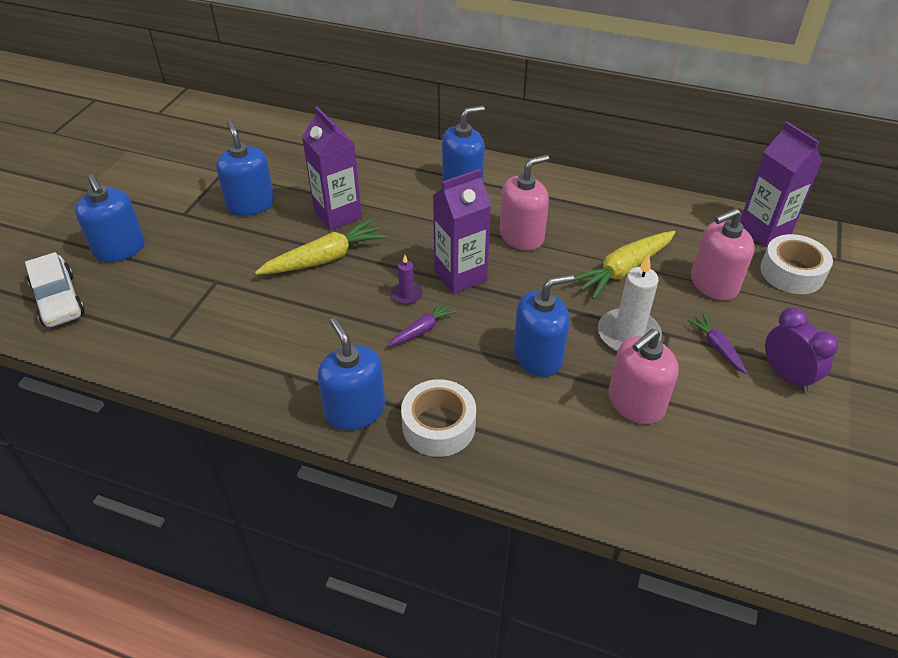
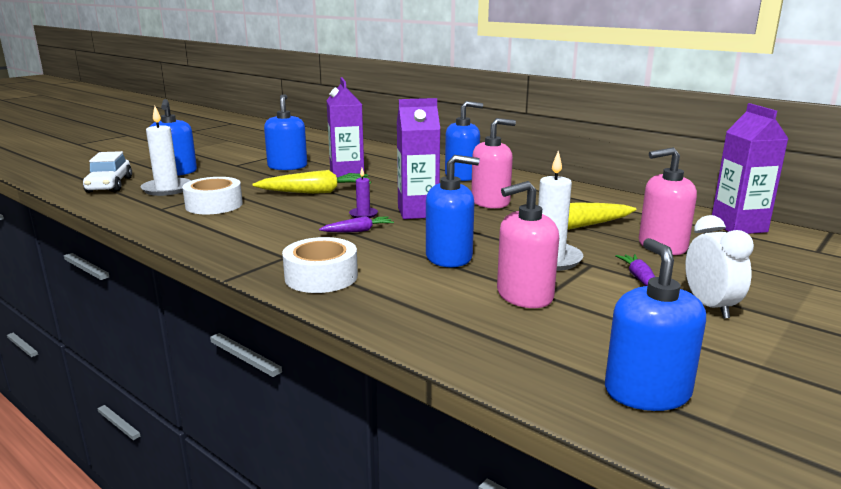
camera: 20 degrees right, 25 degrees down
blue soap dispenser [317,318,385,430] -> blue soap dispenser moved to [605,238,706,411]
white tape [760,234,833,294] -> white tape moved to [182,177,243,214]
purple clock [765,307,839,393] -> white clock [685,215,754,319]
none -> white candle [141,106,191,196]

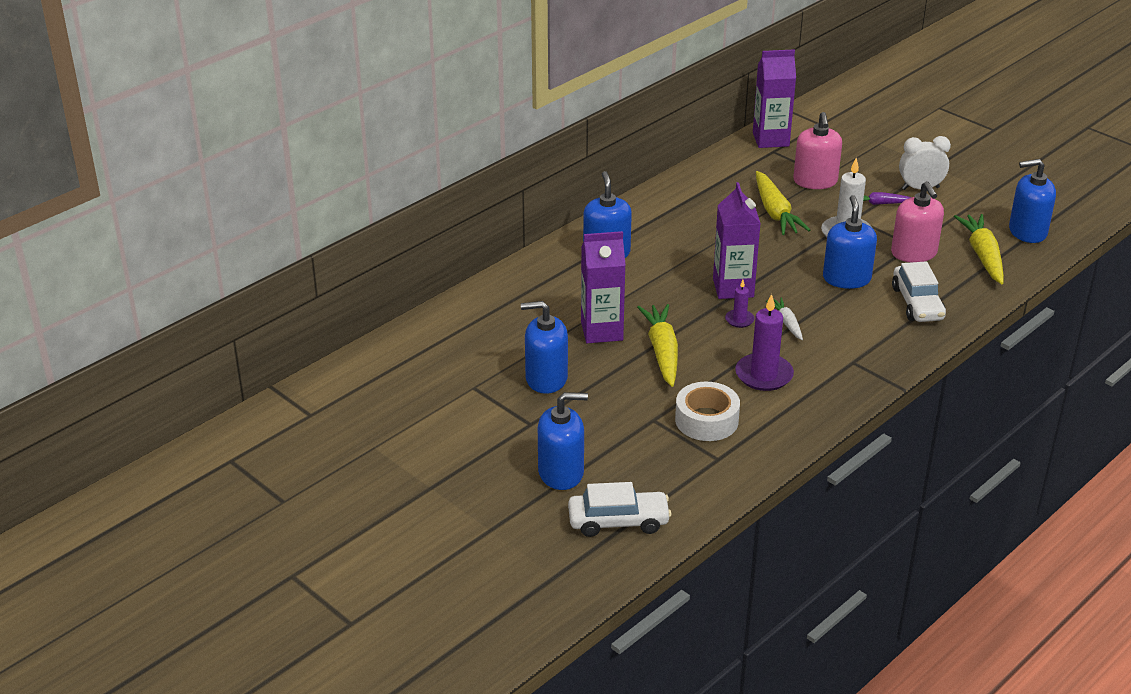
camera: 85 degrees left, 15 degrees up
white candle [141,106,191,196] -> none
white tape [282,237,358,293] -> none
purple carrot [319,216,394,232] -> white carrot [766,298,803,340]
pink soap dispenser [471,118,516,209] -> none
none -> purple candle [735,294,794,391]
none -> white car [892,261,946,322]
none -> yellow carrot [954,214,1004,284]

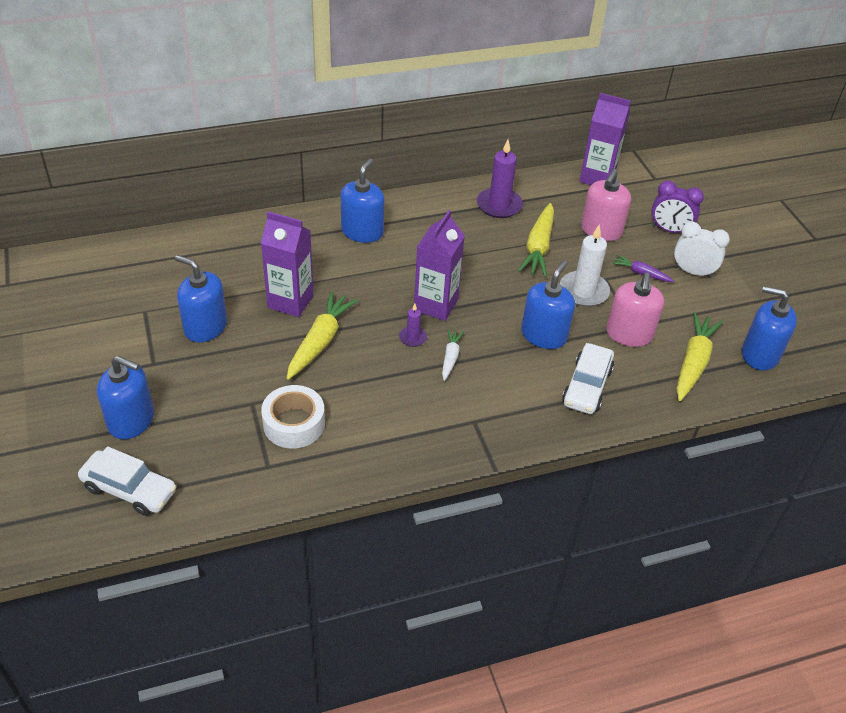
camera: 25 degrees right, 10 degrees up
purple candle [735,294,794,391] -> purple candle moved to [477,140,523,218]
none -> purple clock [651,181,704,233]

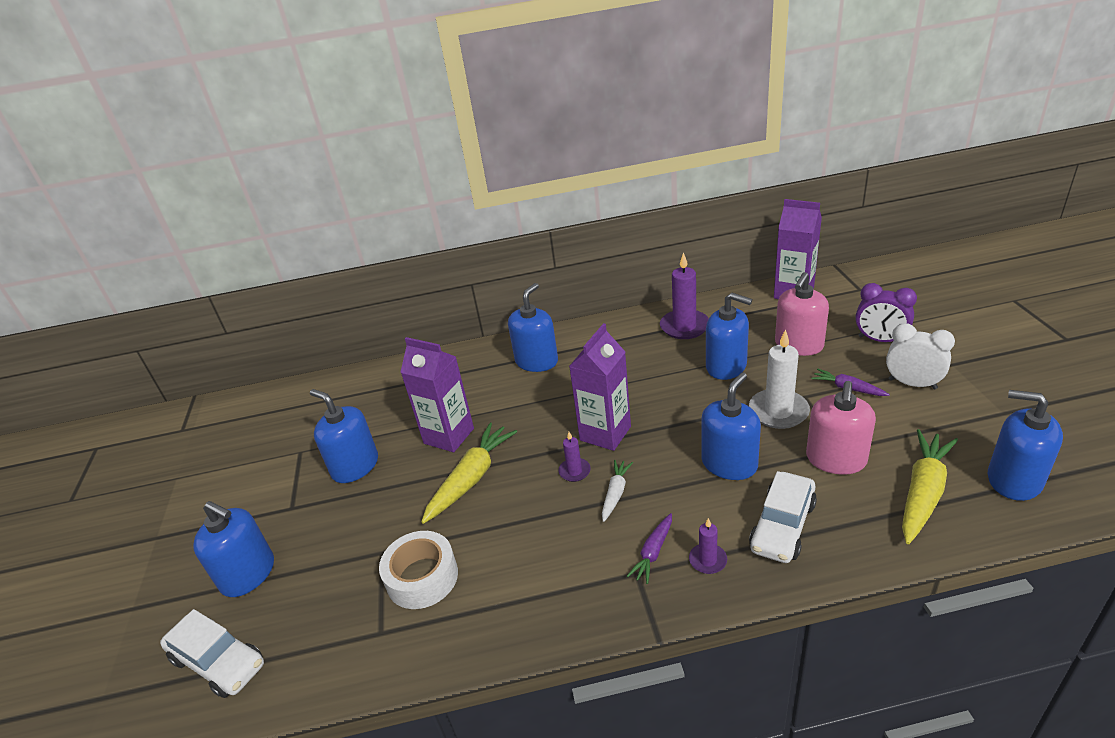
camera: 15 degrees right, 10 degrees down
yellow carrot [518,203,554,277] -> blue soap dispenser [706,293,752,380]
none -> purple carrot [627,513,672,584]
none -> purple candle [689,518,727,574]

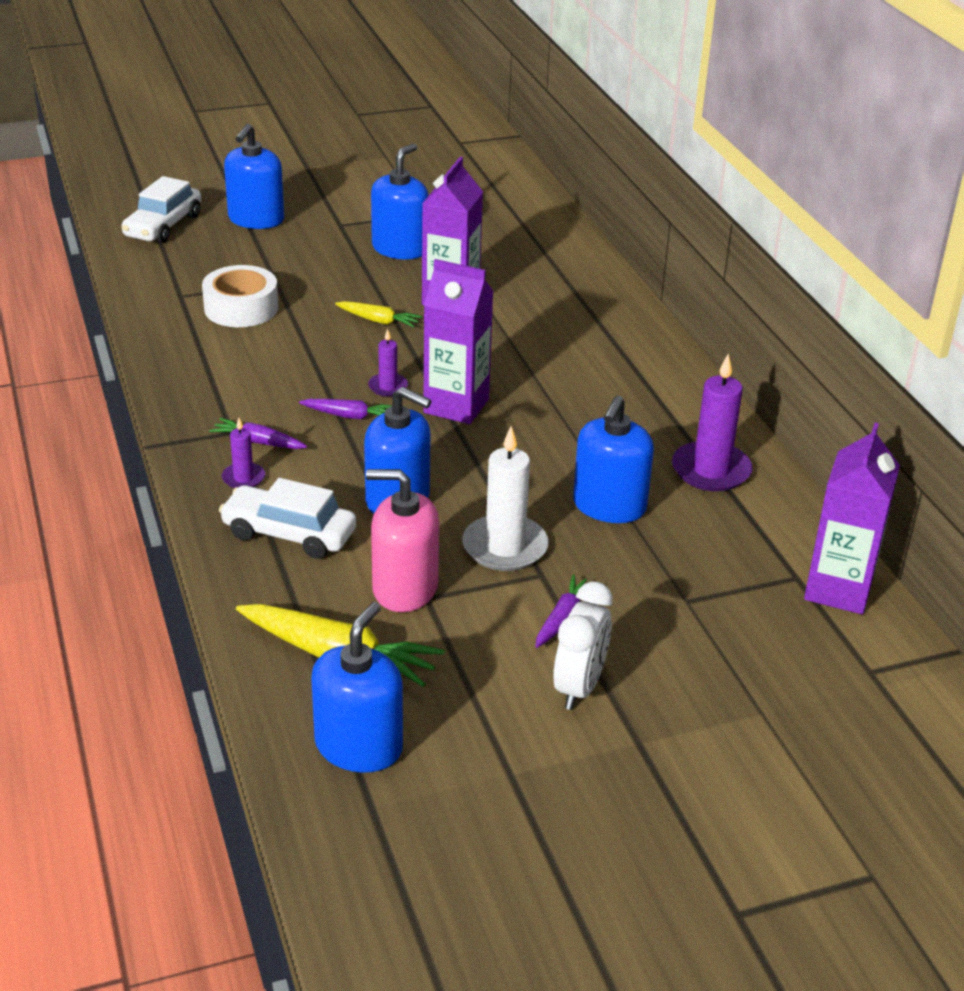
camera: 75 degrees right, 0 degrees up
yellow carrot [421,423,517,524] -> yellow carrot [335,301,422,328], size x0.55
blue soap dispenser [508,283,558,372] -> none
white carrot [602,460,633,522] -> purple carrot [299,399,392,419]
pink soap dispenser [775,272,829,356] -> none
purple clock [856,283,917,342] -> none

